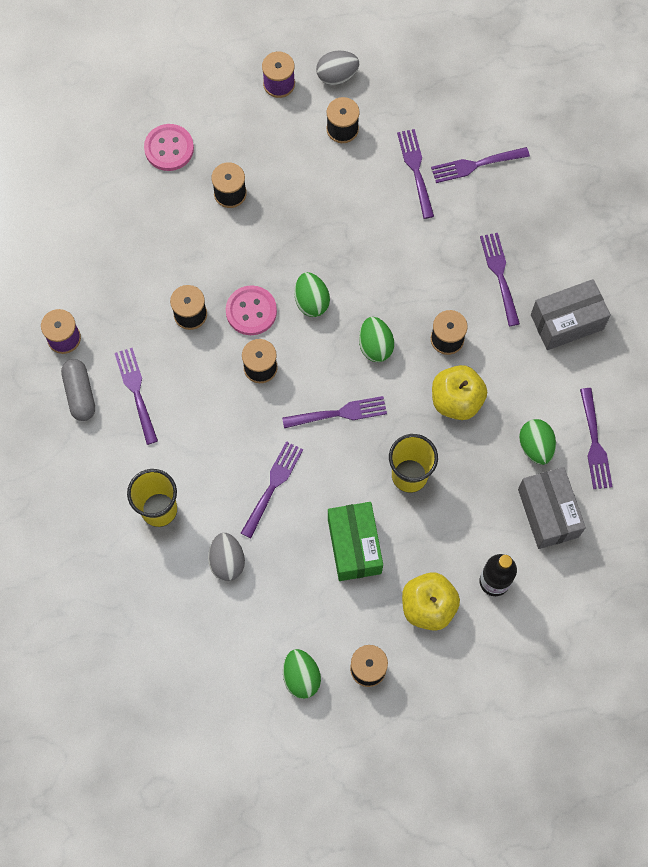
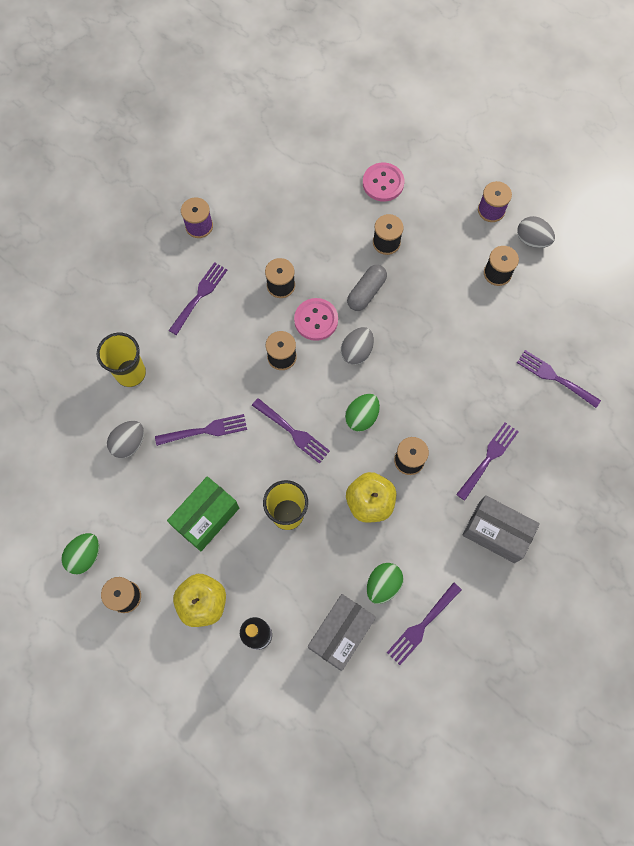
camera: 50 degrees right, 0 degrees up
grey capsule [61,359,95,421] -> grey capsule moved to [347,265,387,311]
green egg [294,272,330,317] -> grey egg [341,327,374,365]
purple fork [397,129,434,219] -> none

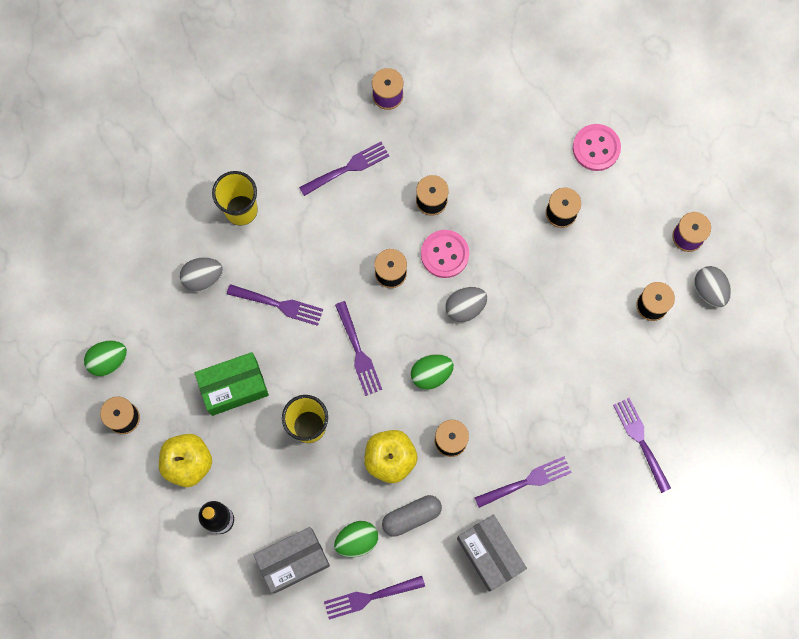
camera: 30 degrees right, 5 degrees up
grey capsule [347,265,387,311] -> grey capsule moved to [382,495,442,537]

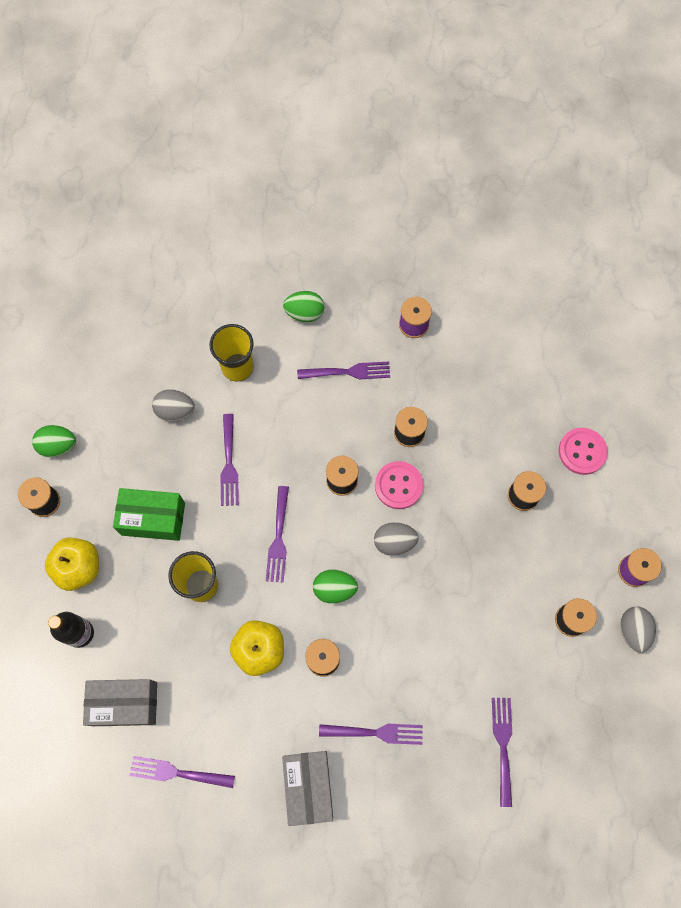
camera: 25 degrees right, 5 degrees down
purple fork [227,284,323,326] -> purple fork turned 45 degrees clockwise [220,414,239,506]
green egg [334,521,378,557] -> green egg moved to [283,291,324,322]
grey capsule [382,495,442,537] -> none

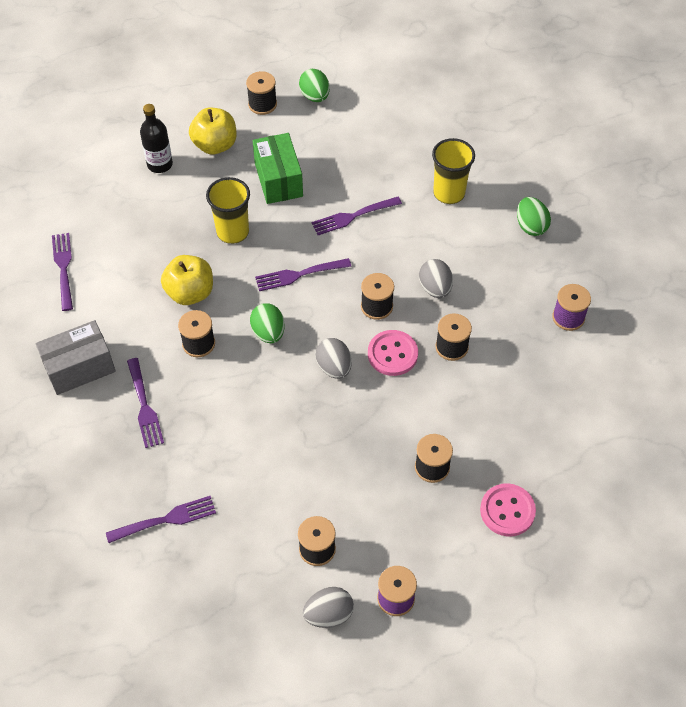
camera: 70 degrees right, 15 degrees down
grey box [83,679,157,726] -> none
grey egg [152,389,195,421] -> grey egg moved to [419,259,453,298]
purple fork [297,362,390,379] -> none

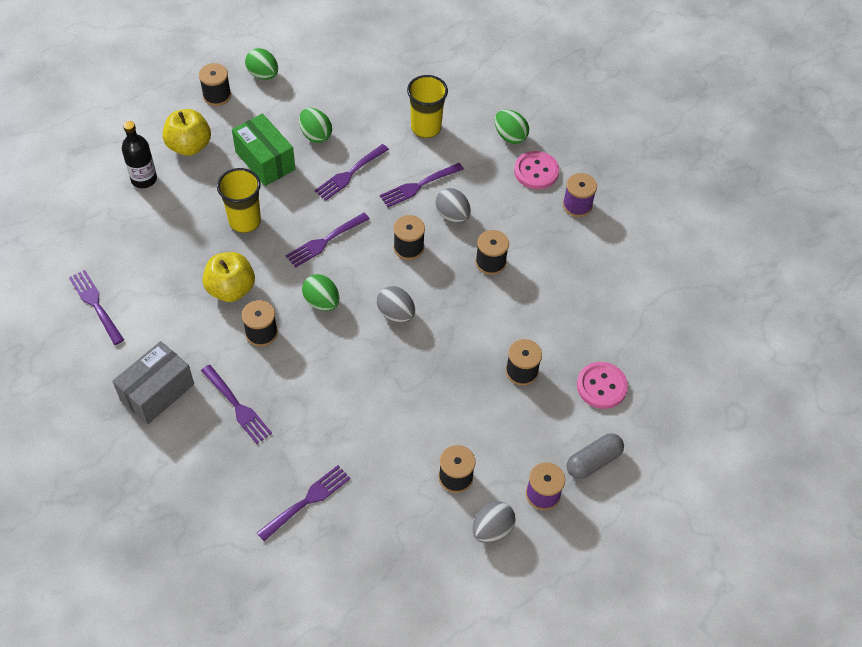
camera: 25 degrees left, 0 degrees up
pink button [368,330,418,376] -> pink button moved to [514,151,559,189]
none -> green egg [299,108,332,143]
none -> purple fork [380,163,464,207]
none -> grey capsule [567,433,624,479]

